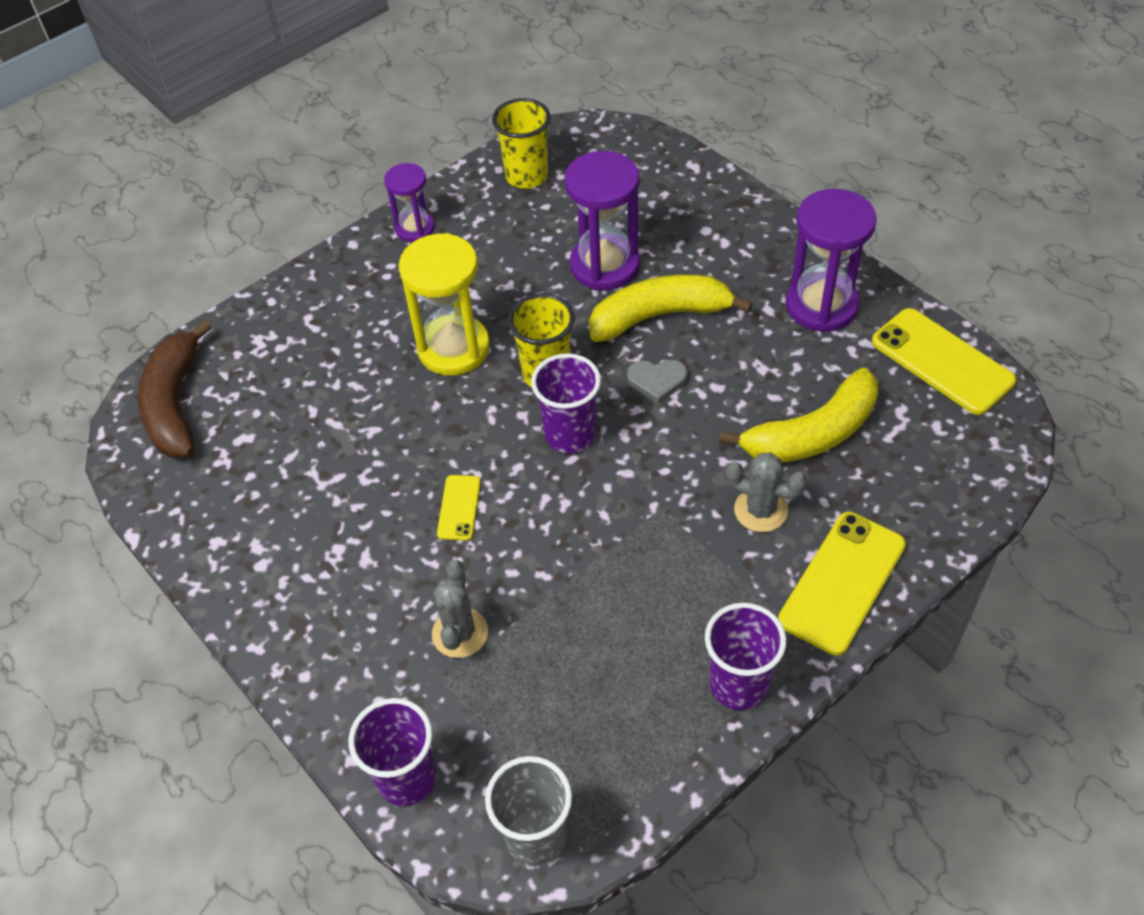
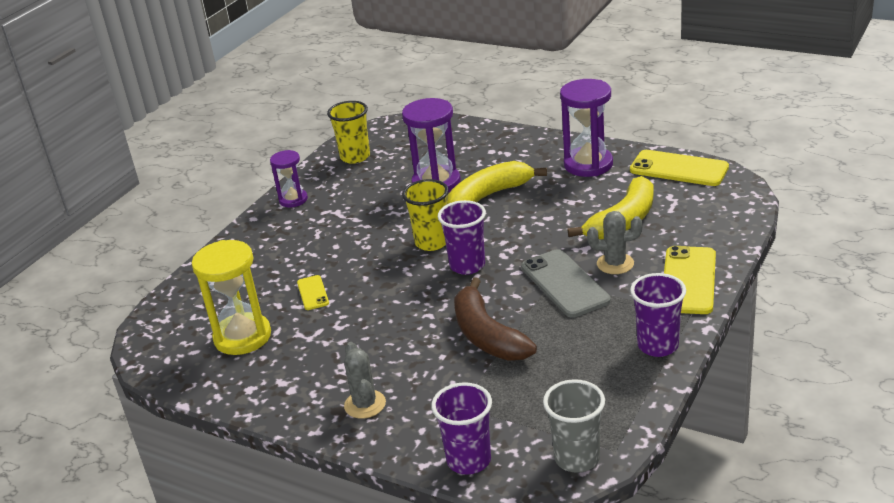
camera: 20 degrees left, 20 degrees down
brown banana [138,320,212,458] -> brown banana moved to [454,277,537,361]
yellow hourglass [399,233,490,376] -> yellow hourglass moved to [192,240,271,355]
grey cactus [432,560,488,658] -> grey cactus moved to [344,342,386,419]
yellow phone [437,475,481,541] -> yellow phone moved to [297,275,329,310]
grey heart [627,360,688,404] -> none
none -> grey phone [521,249,611,318]

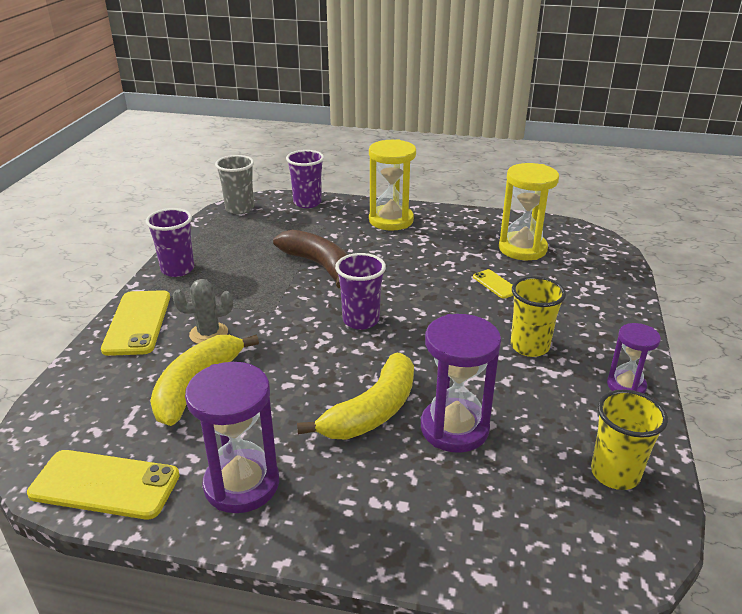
camera: 160 degrees right, 0 degrees up
grey cactus [344,342,386,419] -> yellow hourglass [369,139,416,231]
yellow cup [402,179,449,251] -> yellow cup moved to [511,276,566,357]
grey phone [521,249,611,318] -> none

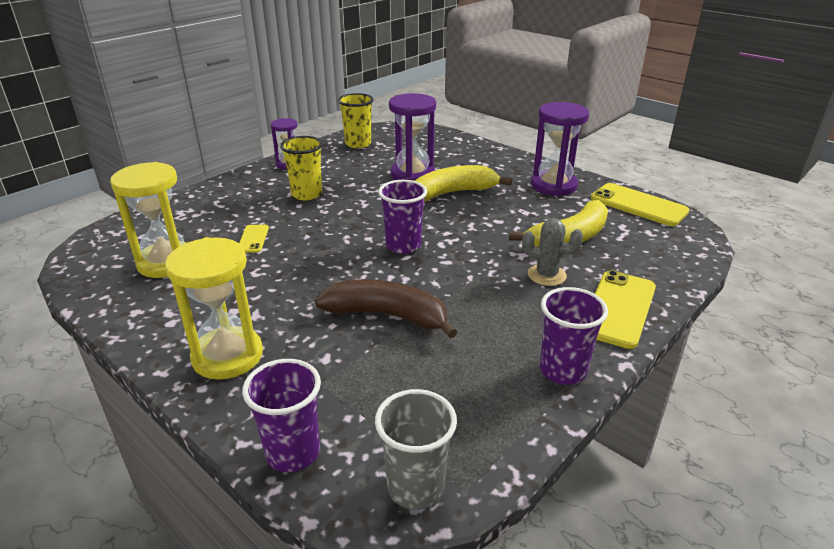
camera: 150 degrees left, 0 degrees up
brown banana [273,230,348,288] -> brown banana turned 120 degrees clockwise [315,279,457,339]

